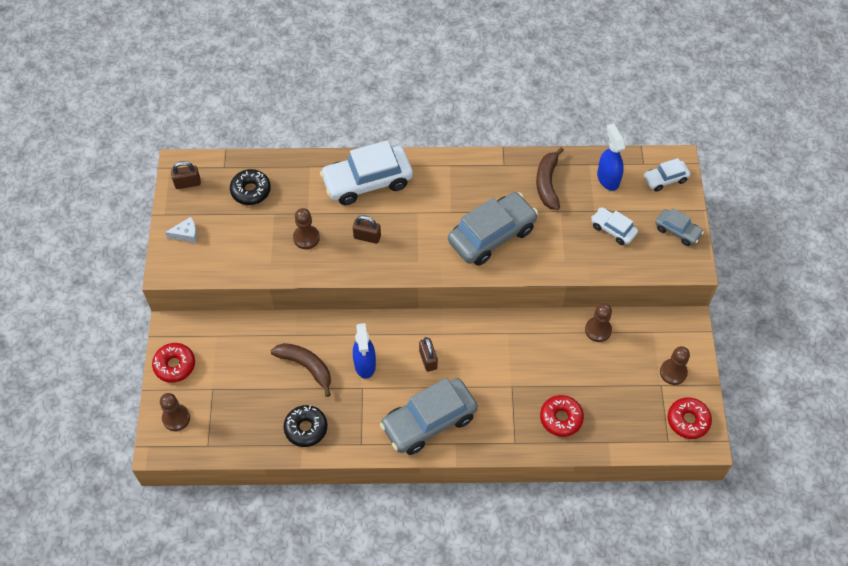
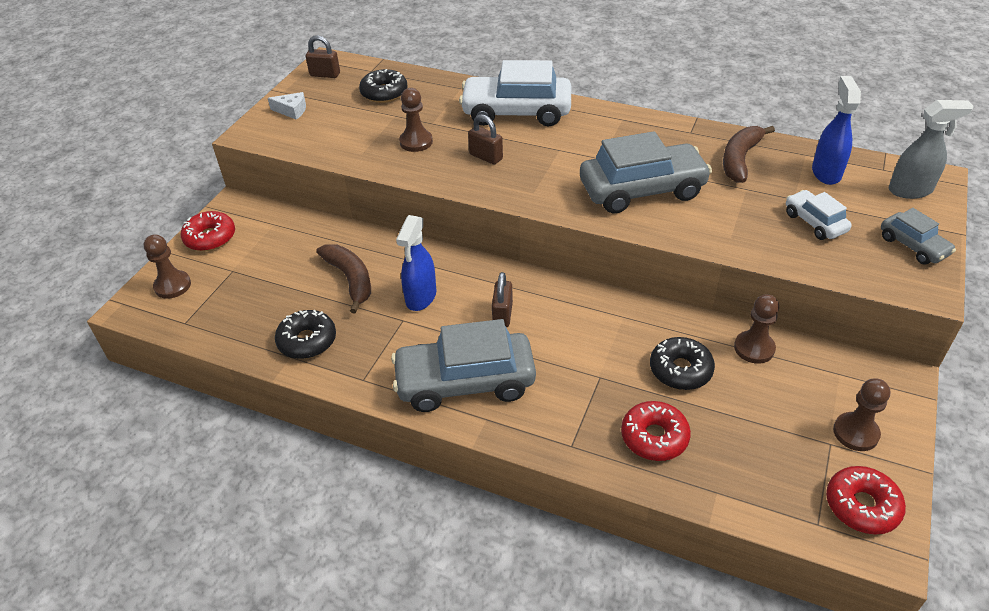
camera: 25 degrees right, 15 degrees down
white car [643,158,690,192] -> grey spray bottle [889,100,974,199]
none -> black donut [650,337,715,390]

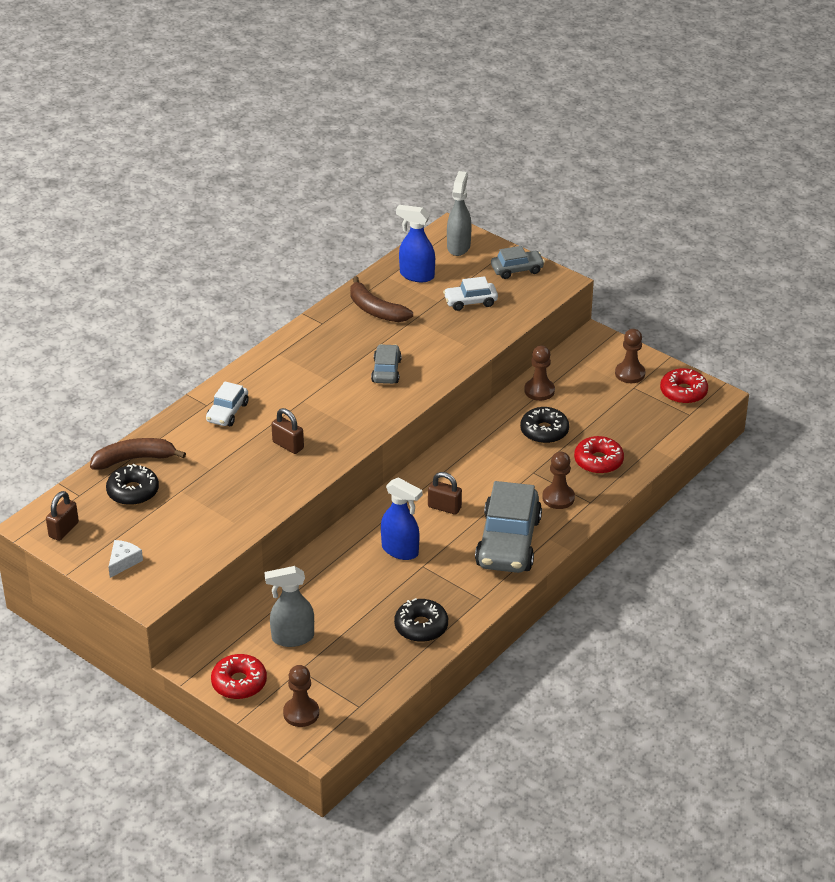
camera: 75 degrees left, 5 degrees down
brown banana [316,244,371,313] -> brown banana moved to [90,438,186,470]
brown pawn [399,88,433,152] -> brown pawn moved to [542,452,575,509]
white car [459,60,571,126] -> white car [206,381,249,426], size x0.51
brown padlock [468,114,503,165] -> brown padlock turned 75 degrees clockwise [271,408,304,454]
grey car [580,131,712,214] -> grey car [371,344,402,384], size x0.51
none -> grey spray bottle [265,566,314,647]

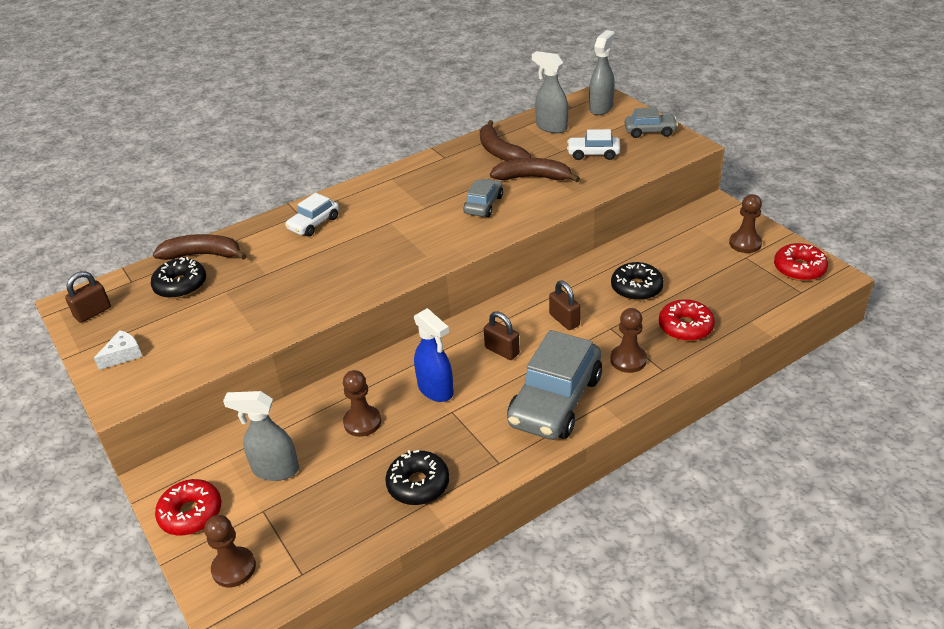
camera: 20 degrees right, 0 degrees up
brown padlock [271,408,304,454] -> brown padlock moved to [549,280,580,330]
blue spray bottle [396,205,435,282] -> grey spray bottle [532,51,568,133]
brown pawn [524,346,555,401] -> brown pawn moved to [343,370,381,437]
none -> brown banana [490,158,580,182]

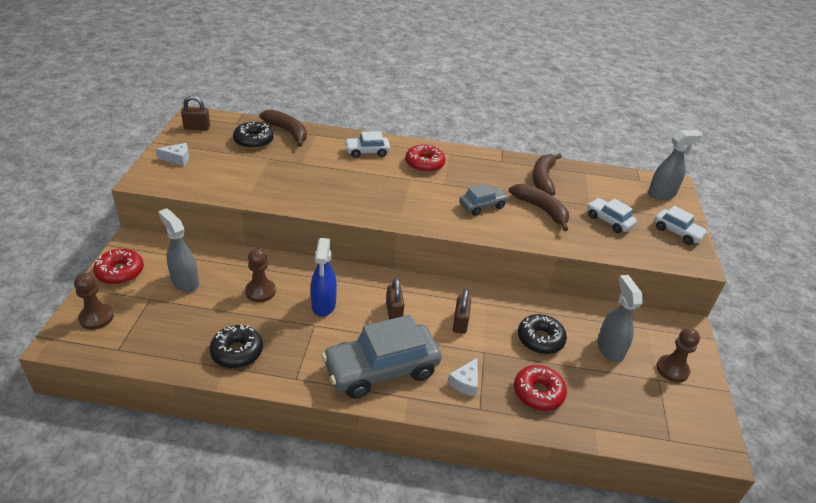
camera: 35 degrees right, 0 degrees up
grey spray bottle [532,51,568,133] -> grey spray bottle moved to [597,275,643,362]
brown pawn [610,308,647,373] -> white cheese [448,358,478,396]
grey car [625,107,678,138] -> white car [654,206,708,245]
red donut [774,243,828,281] -> red donut moved to [405,144,445,173]

